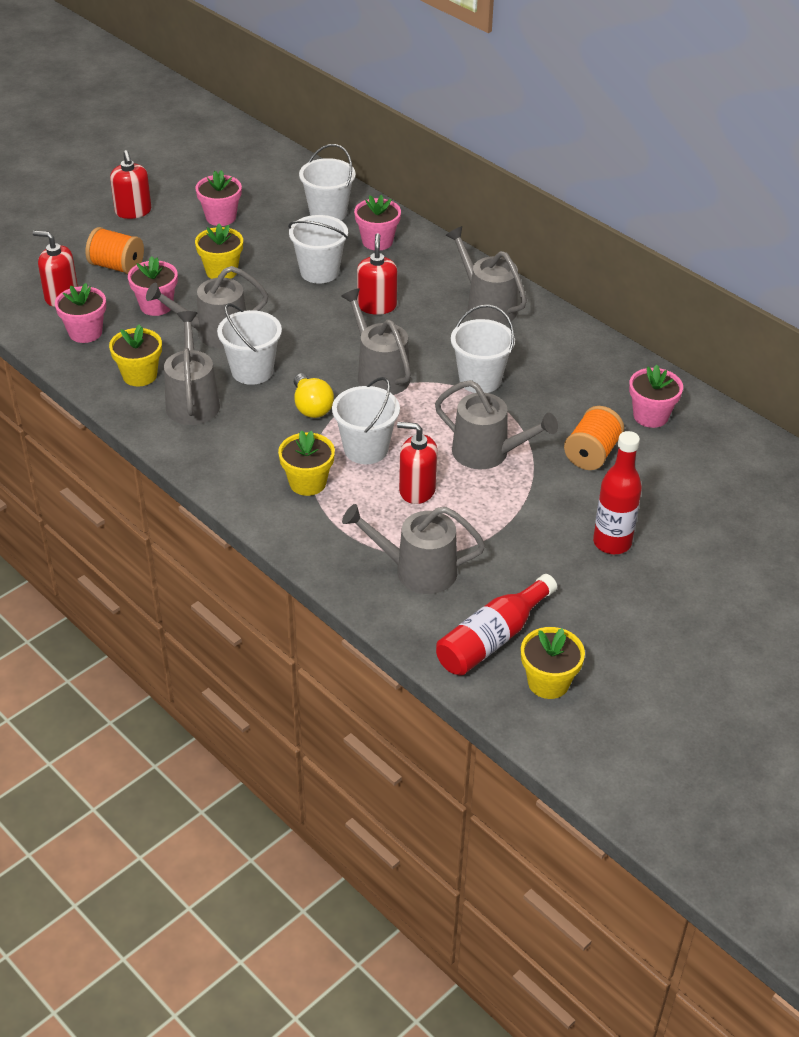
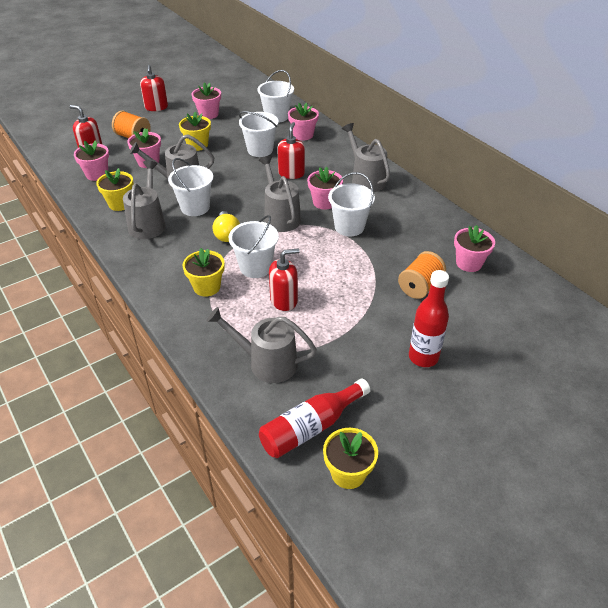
camera: 10 degrees right, 0 degrees up
red soap dispenser [397,422,438,504] -> red soap dispenser turned 135 degrees clockwise [269,248,300,311]
grey watering can [435,380,558,469] -> none
none -> pink flower pot [307,167,343,210]

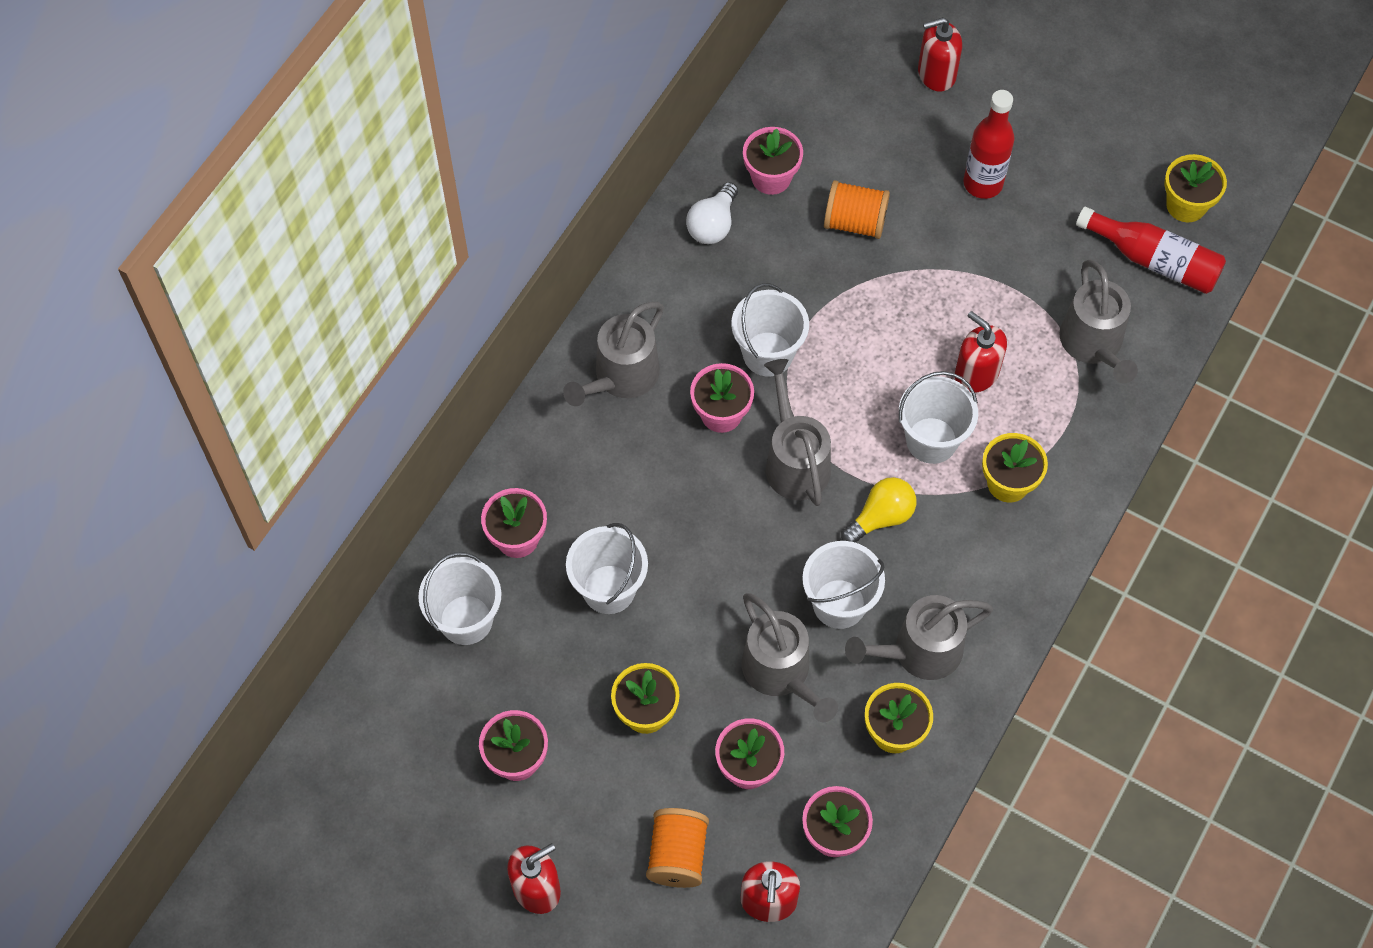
camera: 115 degrees left, 20 degrees up
grey watering can [259,156,301,232] -> grey watering can turned 120 degrees clockwise [764,359,831,506]
red soap dispenser [277,122,305,179] -> red soap dispenser moved to [918,17,962,92]
none -> white light bulb [686,182,738,244]

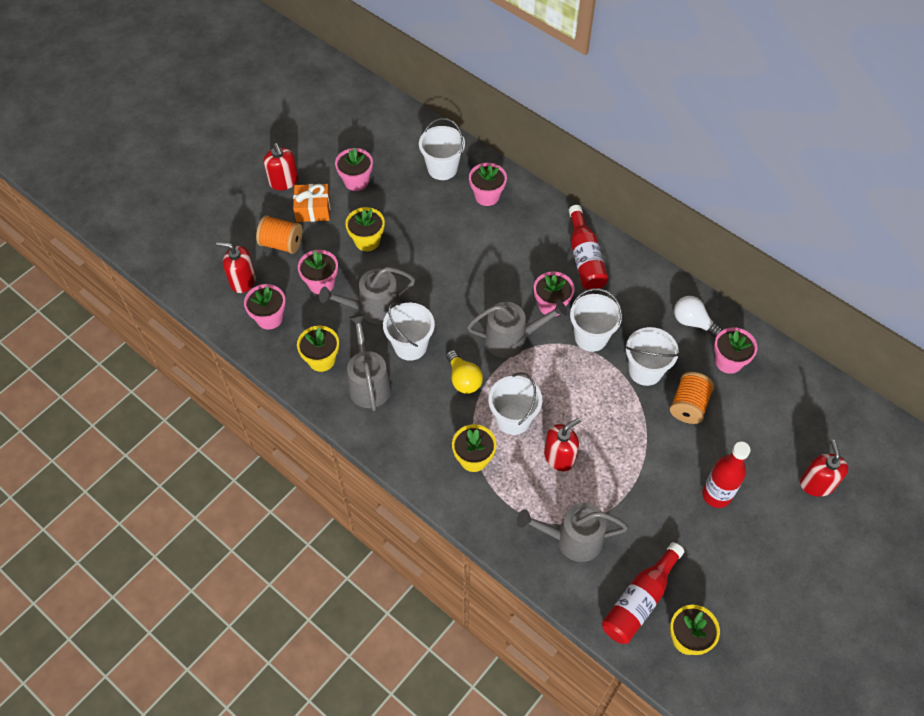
camera: 100 degrees right, 5 degrees down
grey watering can [563,302,664,406] -> red bottle [569,205,608,290]
white bucket [566,523,648,614] -> white bucket moved to [625,327,680,386]
none -> orange gift [293,184,330,222]

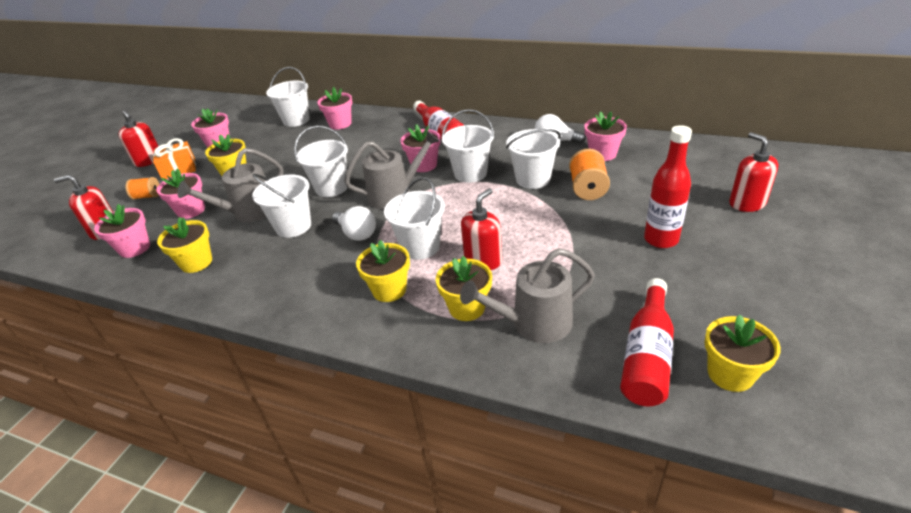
camera: 15 degrees left, 20 degrees down
orange spool [256,215,302,254] -> orange spool [125,177,159,200], size x0.65
grey watering can [347,314,392,411] -> none
yellow light bulb [446,350,483,394] -> white light bulb [332,206,376,241]
none -> white bucket [294,125,348,197]
none -> yellow flower pot [436,256,492,321]

